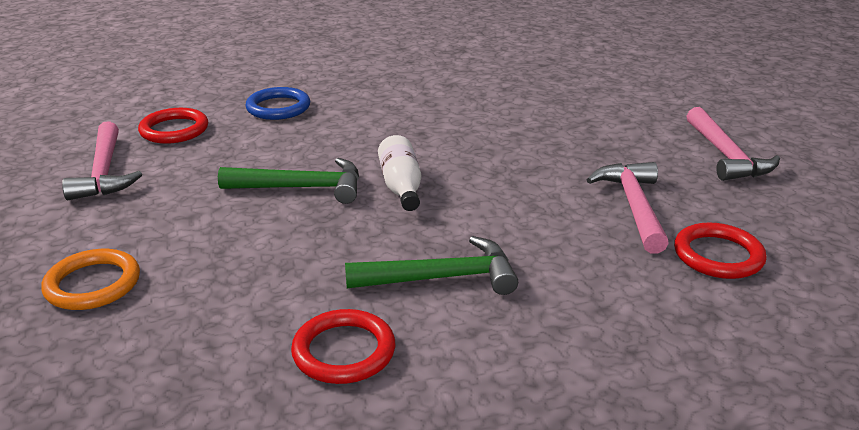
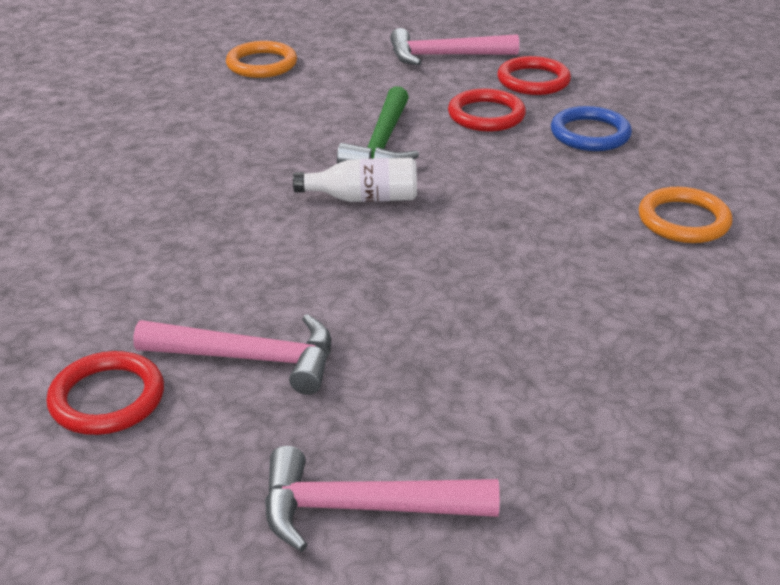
camera: 100 degrees right, 5 degrees up
red ring [291,309,395,384] -> red ring moved to [448,88,526,132]
green hammer [345,236,518,295] -> none
none -> orange ring [639,187,733,243]

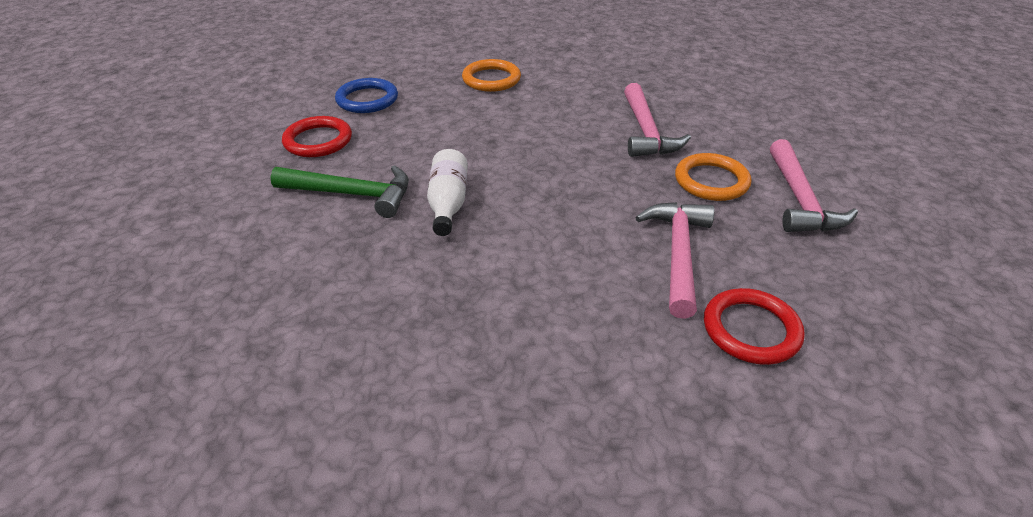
camera: 90 degrees left, 5 degrees up
orange ring [226,41,297,78] -> orange ring moved to [675,153,751,201]
pink hammer [390,28,519,65] -> pink hammer moved to [624,83,691,157]
red ring [497,56,571,95] -> none

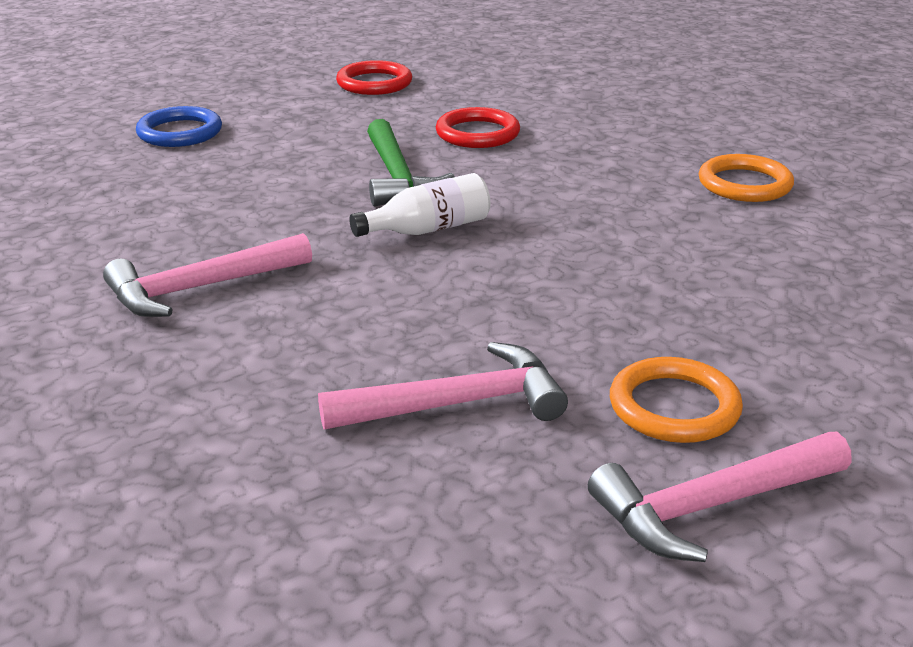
camera: 65 degrees right, 10 degrees down
blue ring [335,78,398,113] -> blue ring moved to [136,106,222,147]
pink hammer [624,83,691,157] -> pink hammer moved to [103,233,312,317]
red ring [704,288,805,365] -> red ring moved to [336,60,412,95]

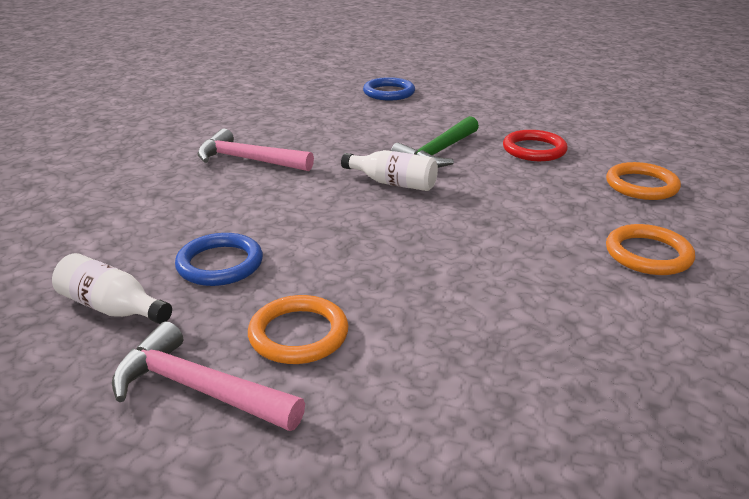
camera: 50 degrees right, 0 degrees up
pink hammer [318,342,568,430] -> blue ring [175,233,263,286]
red ring [336,60,412,95] -> none
none -> white bottle [52,253,172,324]
none -> orange ring [606,162,681,200]

